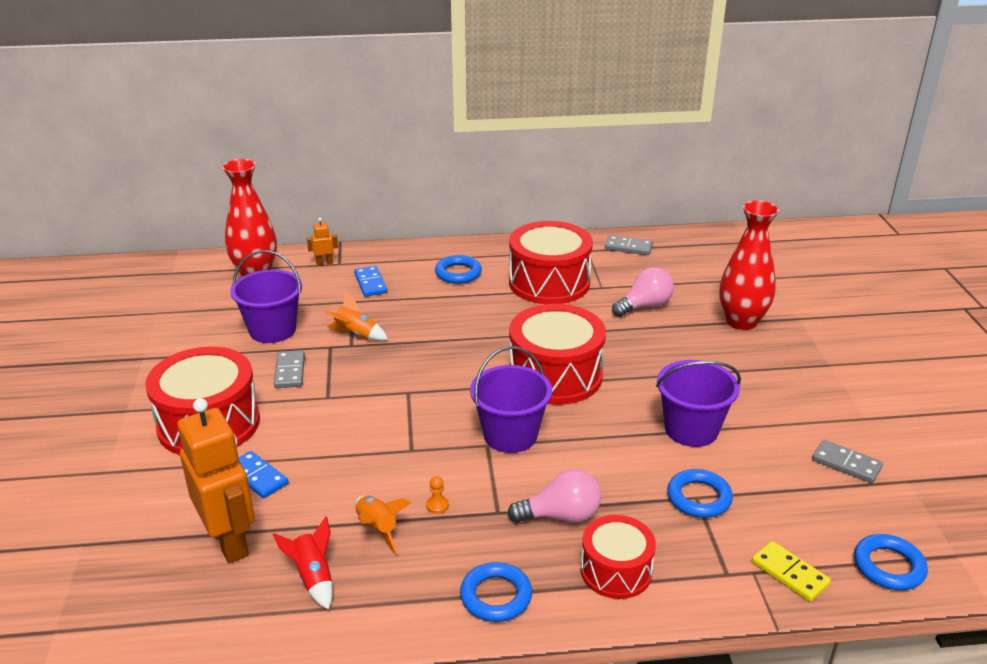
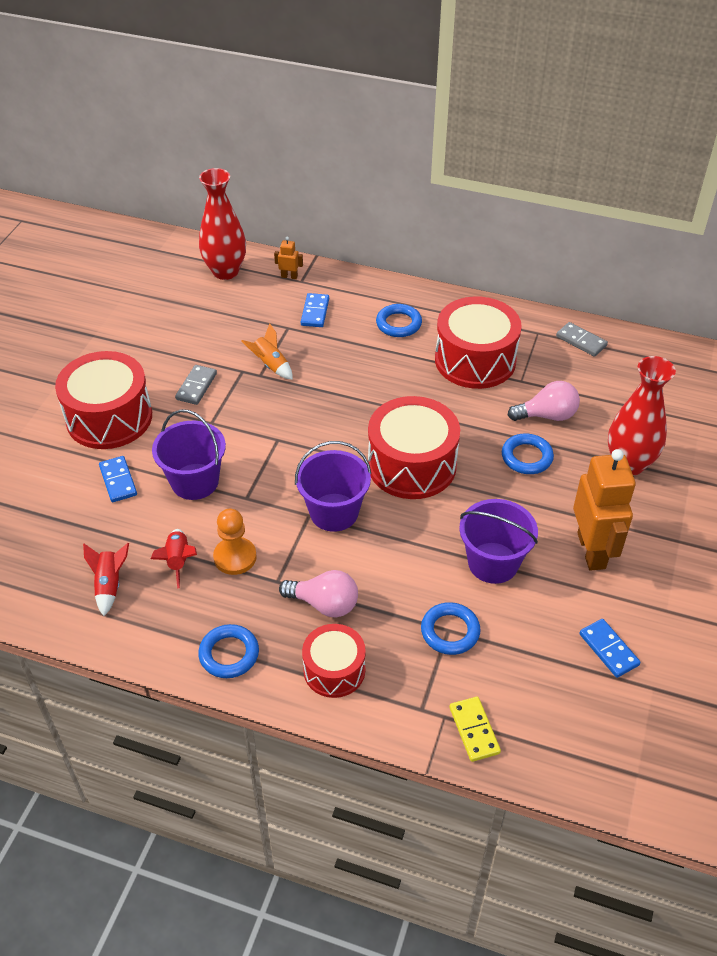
camera: 25 degrees right, 15 degrees up
orange robot [178,398,255,564] -> orange robot moved to [573,449,636,571]
purple bucket [230,250,302,343] -> purple bucket moved to [152,409,226,500]
orange rocket [355,496,411,554] -> red rocket [151,529,197,589]
orange pawn [426,476,449,514] -> orange pawn [213,509,257,575], size x2.18
grey domino [812,440,883,483] -> blue domino [579,619,641,678]
blue ring [854,534,928,590] -> blue ring moved to [502,434,554,474]

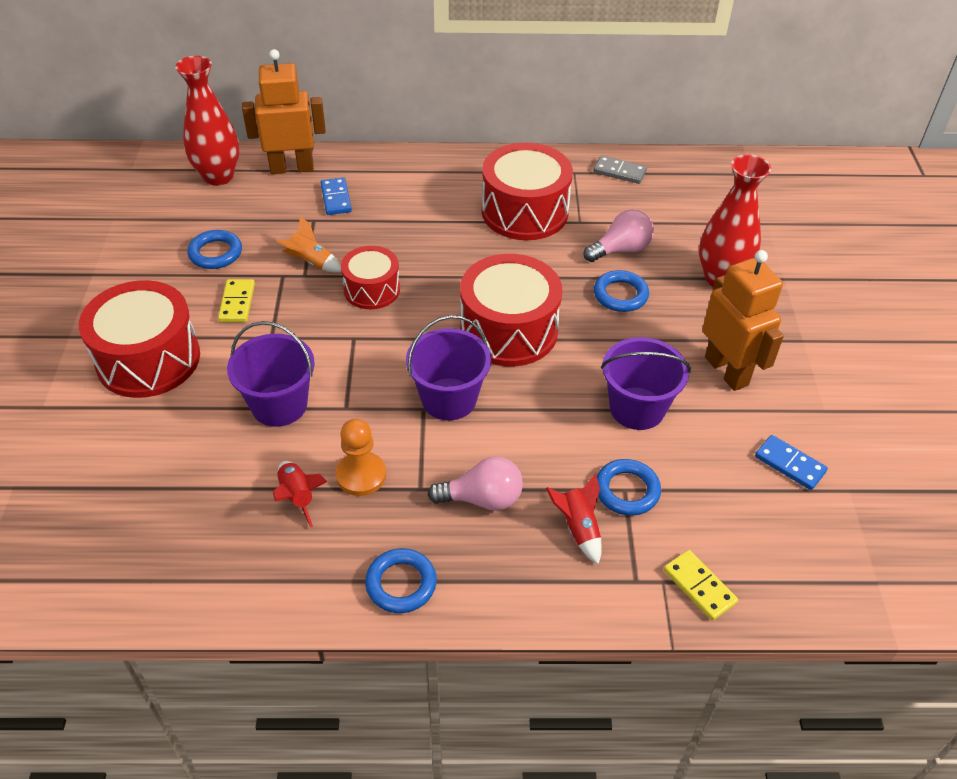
camera: 20 degrees left, 0 degrees up
red rocket [83,543,129,616] -> red rocket moved to [546,473,602,564]
blue domino [99,456,137,502] -> none
grey domino [175,365,217,405] -> yellow domino [218,279,255,322]
orange robot [274,237,303,279] -> orange robot [242,49,326,174], size x2.41
red drum [302,624,366,698] -> red drum moved to [341,246,400,309]
blue ring [376,304,422,337] -> blue ring moved to [187,230,242,269]

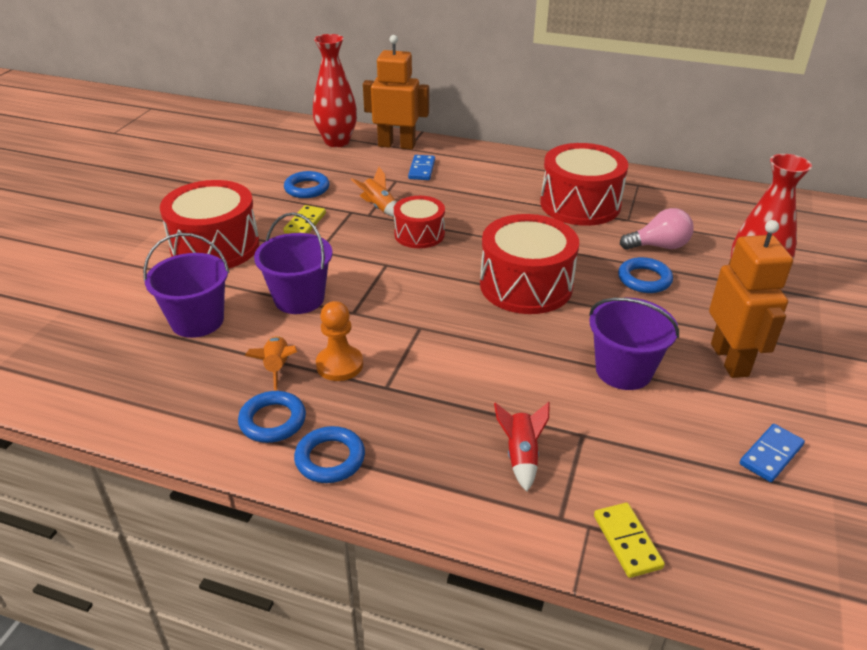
camera: 20 degrees right, 10 degrees down
red rocket [273,461,328,527] -> orange rocket [245,336,297,391]
purple bucket [406,315,491,420] -> purple bucket moved to [143,233,229,338]
pink light bulb [428,456,523,511] -> none
grey domino [594,155,647,184] -> none
blue ring [597,459,661,516] -> blue ring moved to [238,391,306,443]
blue domino [755,435,828,490] -> blue domino turned 75 degrees clockwise [740,424,805,482]

